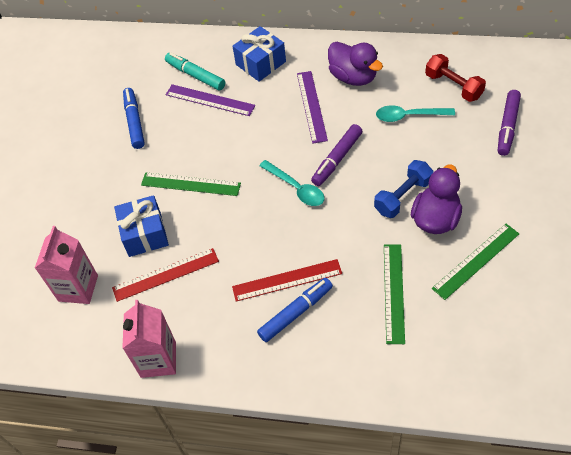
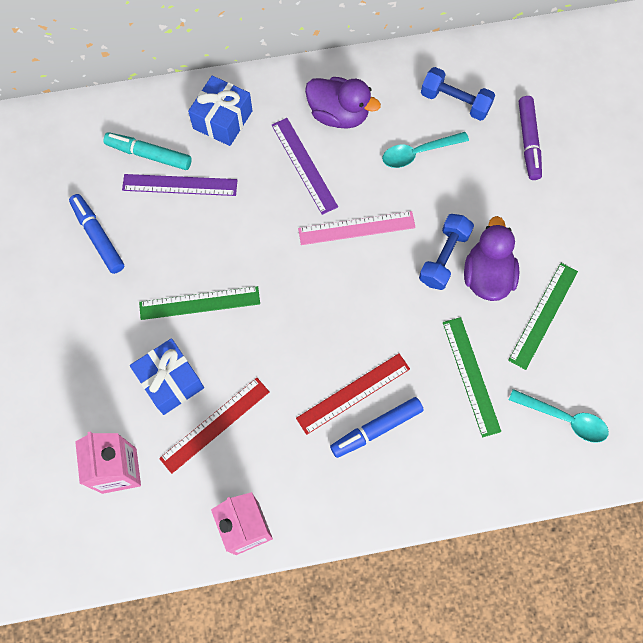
camera: 25 degrees left, 15 degrees up
blue marker [257,278,333,342] -> blue marker turned 150 degrees counterclockwise [330,397,424,458]
turquoise spoon [259,160,325,206] -> turquoise spoon moved to [509,389,609,443]
purple marker [311,124,362,186] -> pink ruler [298,211,416,245]
red dumbbell [425,54,486,102] -> blue dumbbell [421,67,495,121]

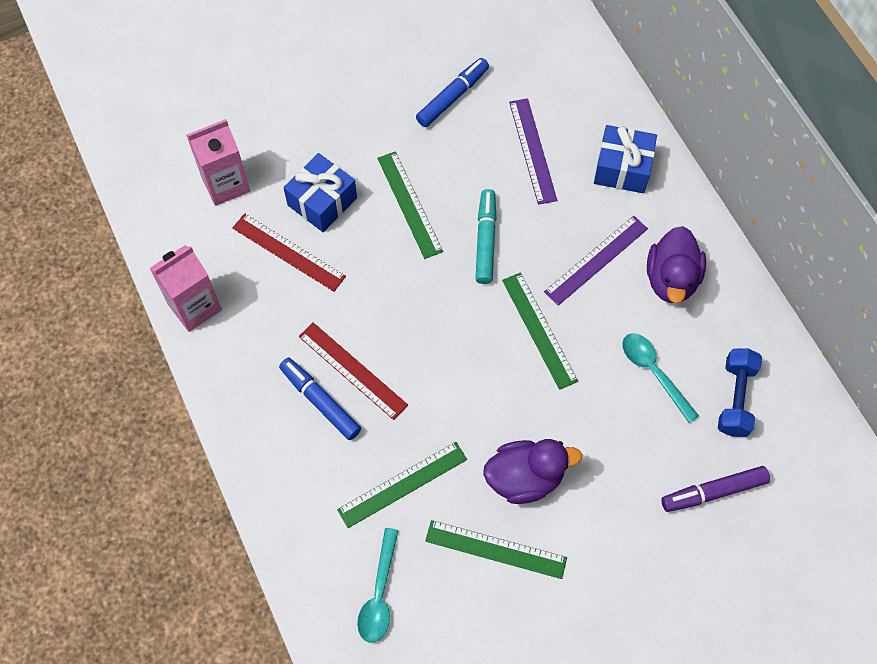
camera: 75 degrees right, 5 degrees down
turquoise marker [103,132,192,170] -> turquoise marker moved to [475,189,496,284]
pink ruler [298,211,416,245] -> green ruler [502,272,578,390]
blue dumbbell [419,214,474,290] -> none

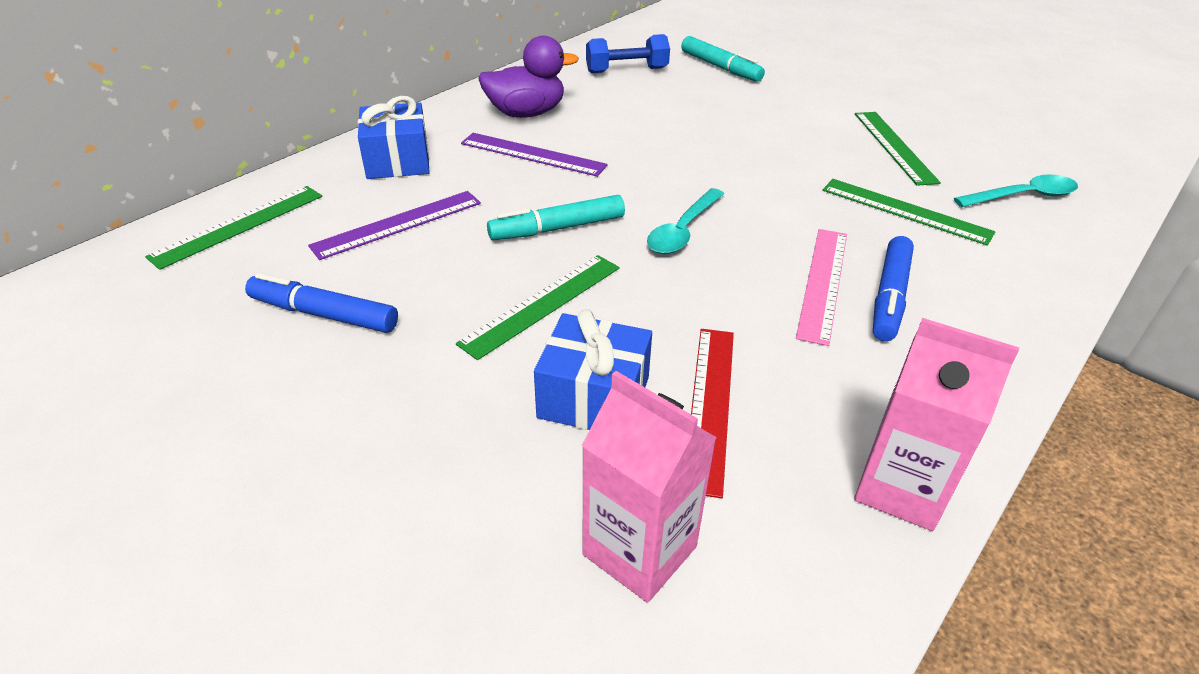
camera: 115 degrees left, 25 degrees down
red ruler [298,322,408,420] -> pink ruler [796,229,847,346]
purple duck [483,439,582,504] -> none
green ruler [502,272,578,390] -> green ruler moved to [145,186,322,270]
turquoise spoon [622,333,699,423] -> turquoise spoon moved to [647,188,724,254]
purple marker [661,466,770,512] -> turquoise marker [681,36,765,82]

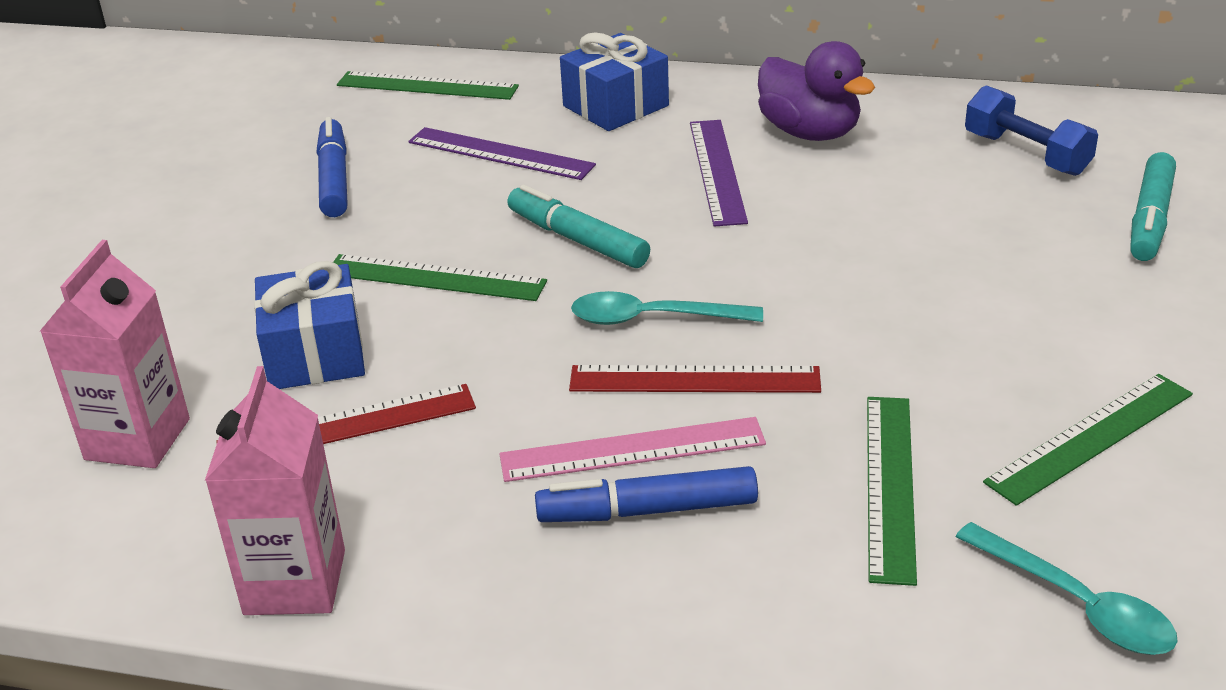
camera: 65 degrees right, 5 degrees down
none -> red ruler [569,365,821,393]

